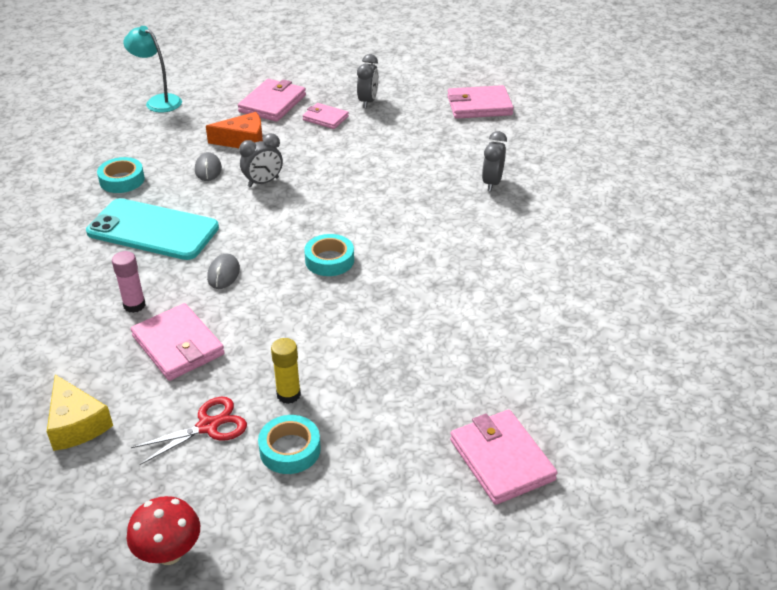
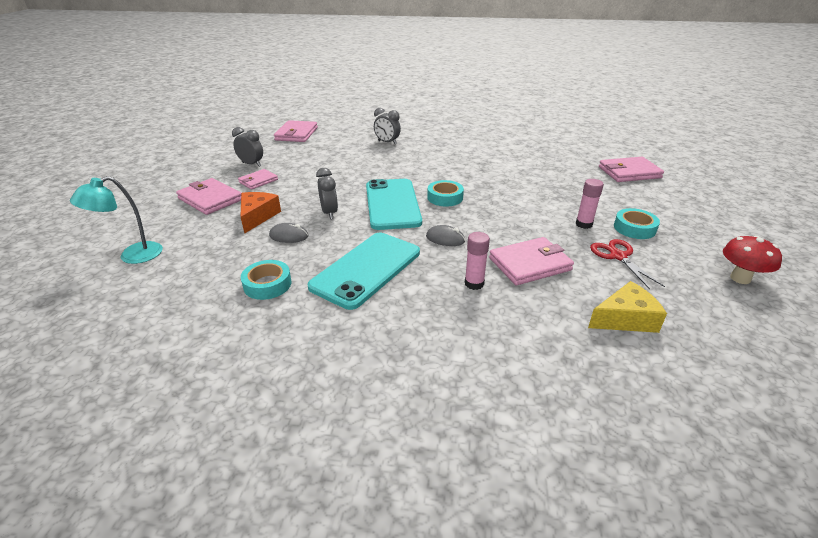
camera: 75 degrees left, 5 degrees down
yellow glue stick [271,338,301,404] -> pink glue stick [576,179,604,229]
none -> turquoise phone [366,179,422,230]

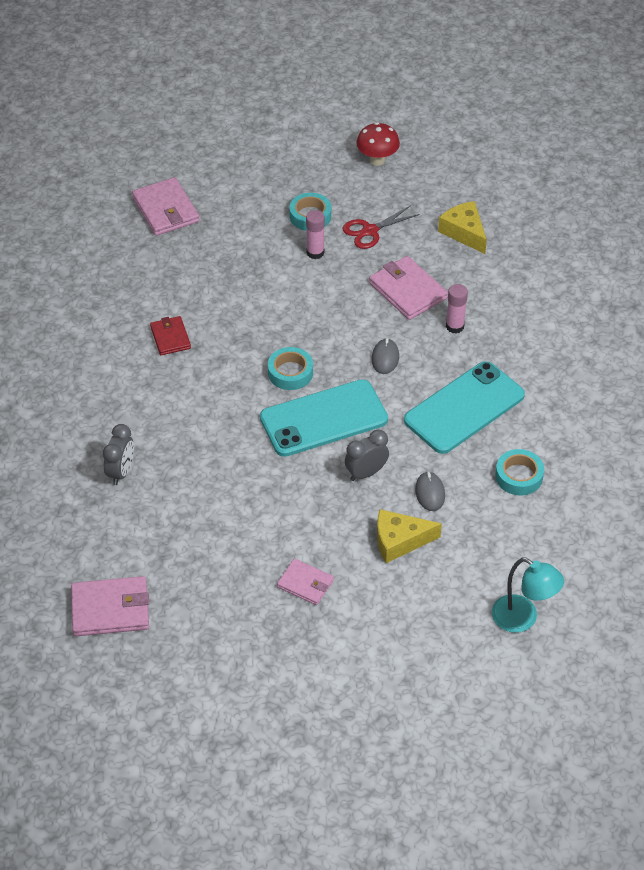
camera: 105 degrees left, 15 degrees up
pink wallet [176,178,241,215] -> none
grey clock [232,127,263,167] -> none
orange cheese [240,192,281,234] -> yellow cheese [377,509,442,563]
turquoise phone [307,233,420,310] -> turquoise phone turned 60 degrees counterclockwise [404,361,525,454]
none -> red wallet [150,316,191,355]

